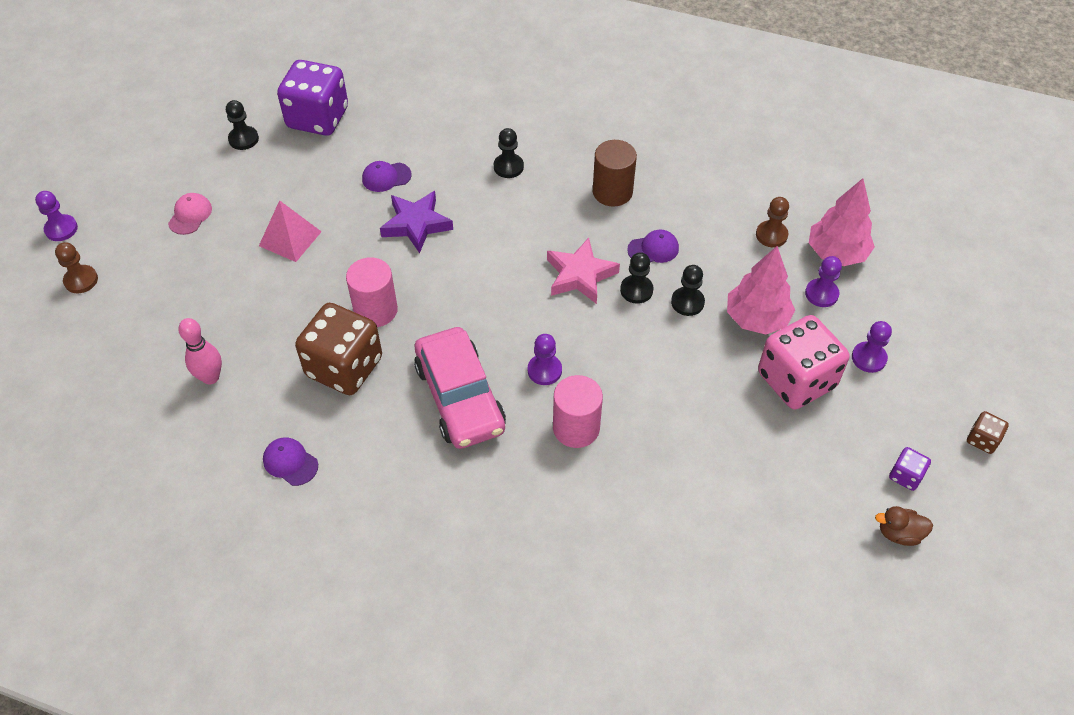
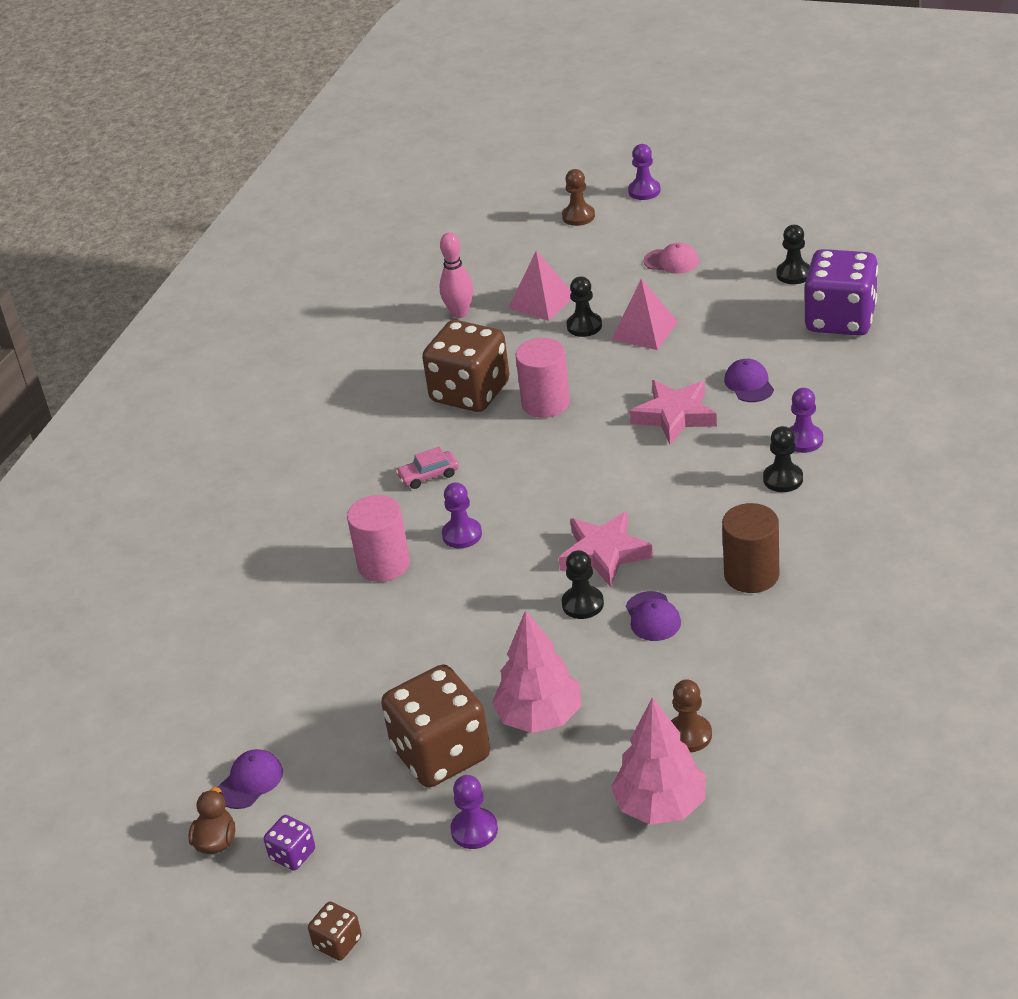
camera: 95 degrees right, 15 degrees down
purple cap [263,437,318,486] -> purple cap moved to [218,749,283,809]
purple star [380,191,453,253] -> pink star [630,380,717,445]
pink car [414,327,506,449] -> pink car [396,447,459,489], size x0.42
black pawn [671,265,705,316] -> black pawn moved to [566,277,602,337]
pink dice [758,315,849,410] -> brown dice [381,665,490,788]
purple pawn [805,256,842,307] -> purple pawn moved to [789,388,823,453]
none -> pink pyramid [508,251,571,321]

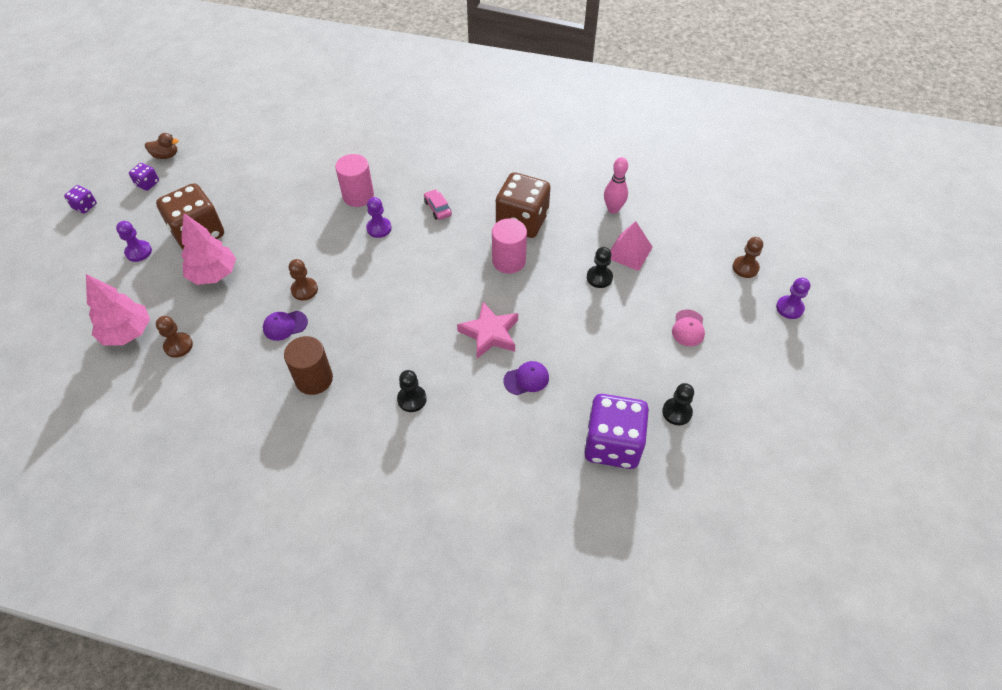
camera: 80 degrees right, 15 degrees up
purple cap [218,749,283,809] -> none
brown dice [308,902,362,961] -> purple dice [64,185,97,214]
pink star [558,511,653,587] -> none
black pawn [561,550,604,619] -> brown pawn [289,259,318,301]
pink pyramid [611,279,678,350] -> none
purple pawn [789,388,823,453] -> none

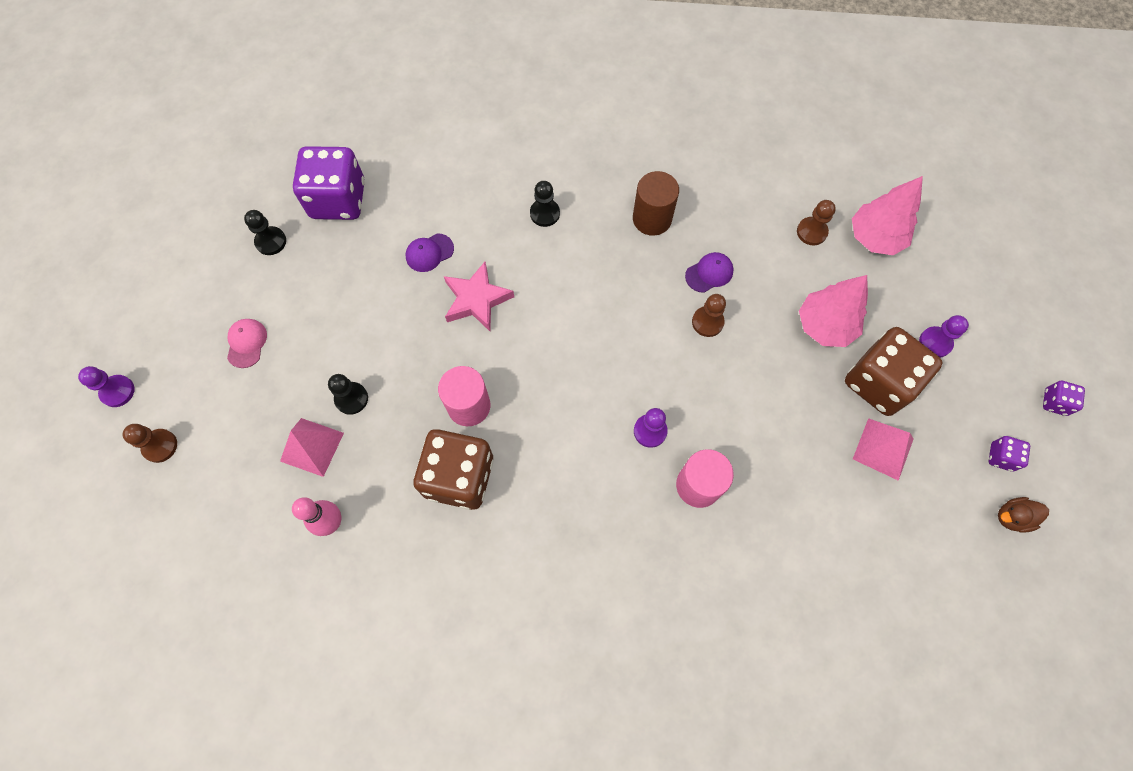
camera: 170 degrees right, 15 degrees up
pink car [424,189,452,220] -> none
none -> pink pyramid [853,418,913,481]

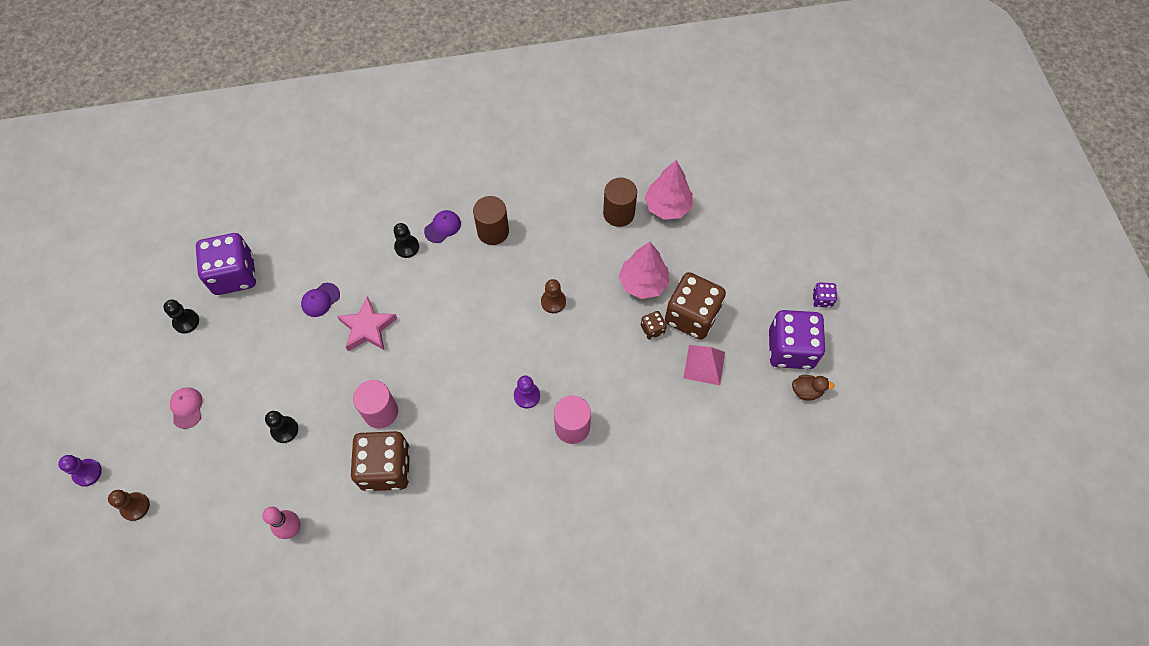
camera: 15 degrees left, 5 degrees down
pink pyramid [280,418,344,477] -> none
purple cap [685,252,734,293] -> purple cap moved to [424,210,461,243]
brown pawn [797,200,836,246] -> brown cylinder [603,178,637,227]
purple pawn [919,315,969,358] -> none
purple dice [989,436,1030,472] -> purple dice [769,310,825,369], size x2.28
brown duck [998,497,1049,533] -> brown duck turned 150 degrees counterclockwise [792,375,835,400]
none -> brown dice [641,311,667,340]

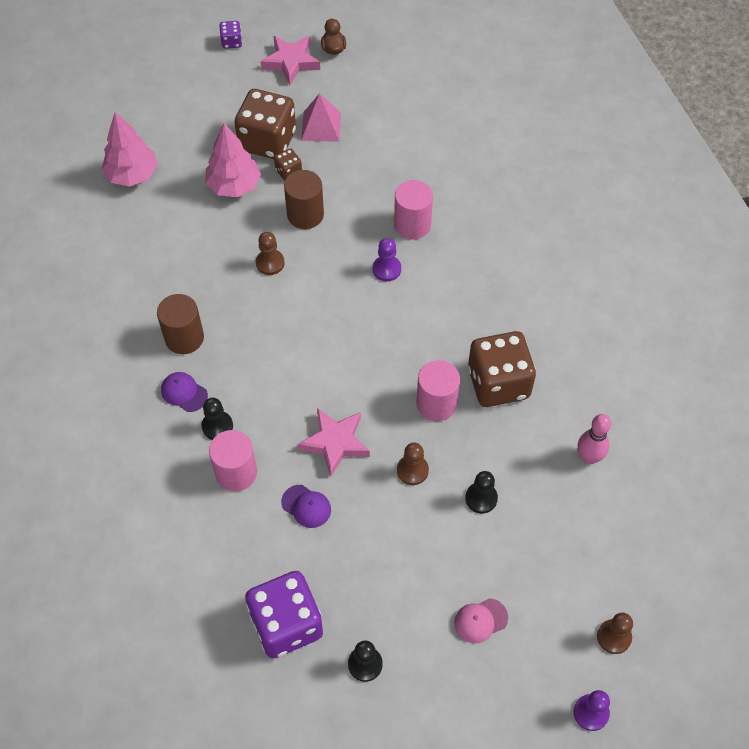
camera: 100 degrees left, 5 degrees down
brown cylinder [603,178,637,227] -> brown cylinder moved to [284,170,324,229]
purple dice [769,310,825,369] -> pink star [260,36,320,85]
none -> pink cylinder [209,430,257,491]
none -> brown pawn [397,443,429,485]

